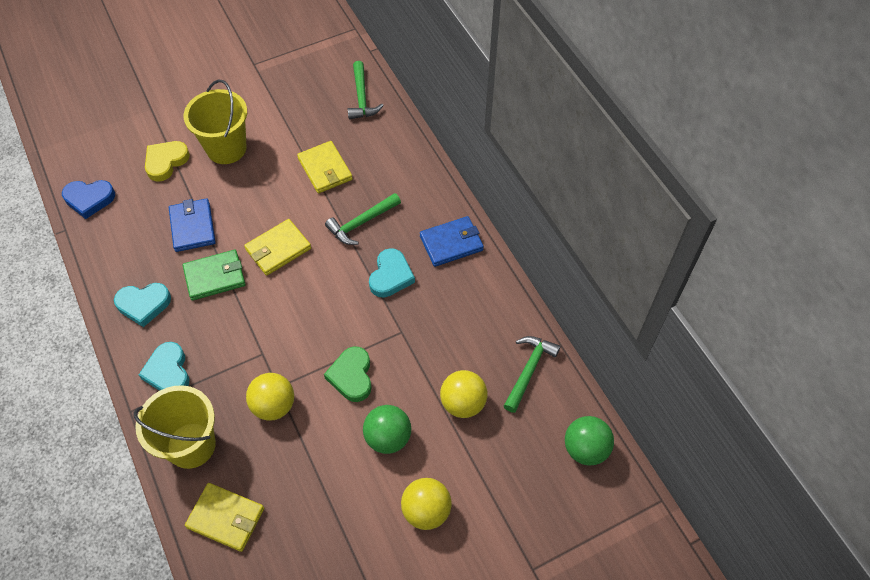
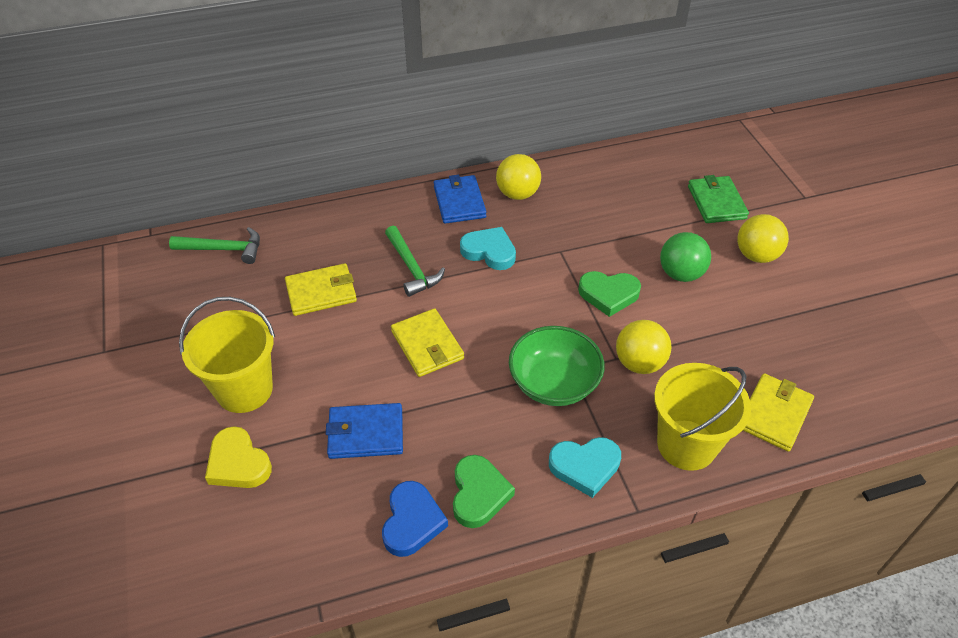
camera: 80 degrees left, 10 degrees down
blue heart [62,180,115,219] -> blue heart moved to [382,481,448,557]
turquoise heart [114,283,171,327] -> green heart [453,455,515,528]
green wallet [183,250,245,301] -> green wallet moved to [688,175,749,223]
yellow ball [440,370,488,418] -> yellow ball moved to [496,154,541,200]
green hammer [504,336,561,413] -> none
green ball [565,416,614,466] -> none
none -> green bowl [509,326,605,406]

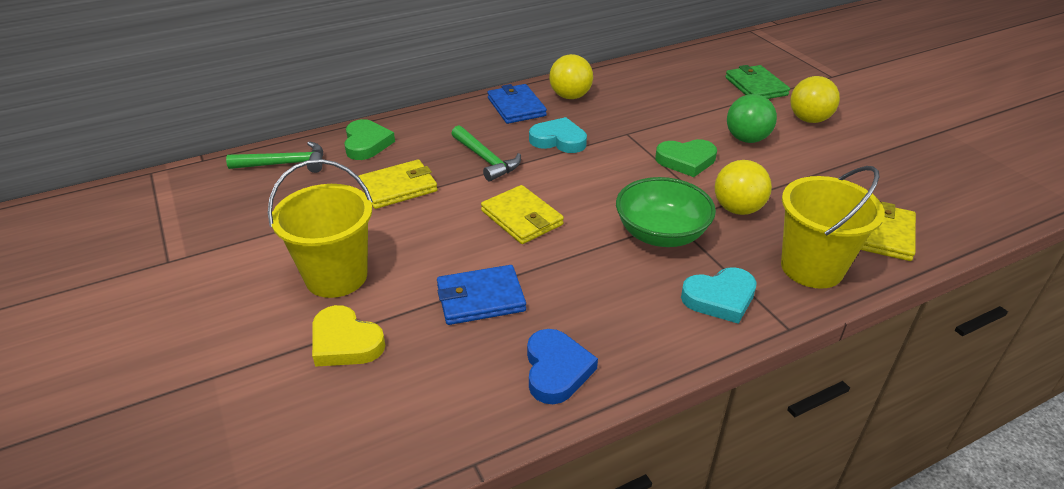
camera: 10 degrees left, 10 degrees down
green heart [453,455,515,528] -> green heart moved to [344,119,395,160]

